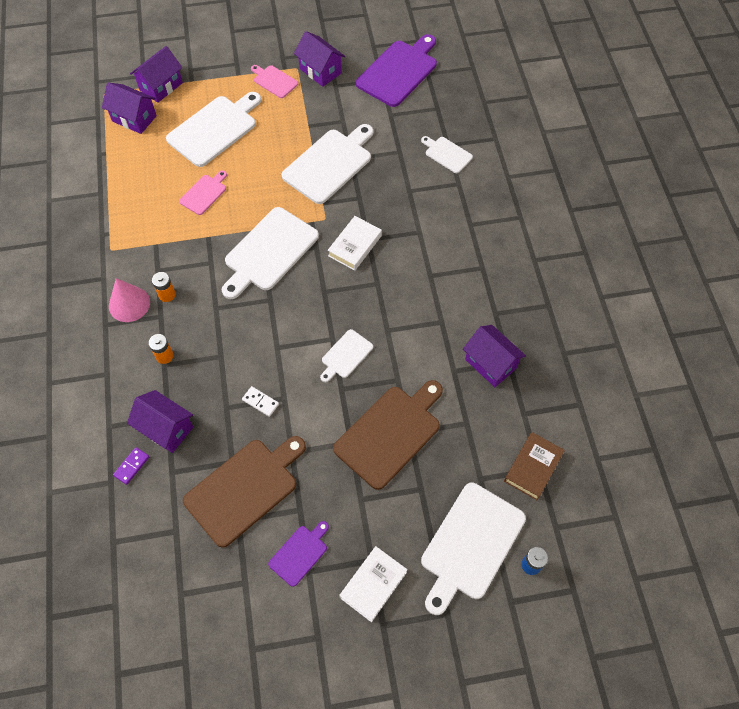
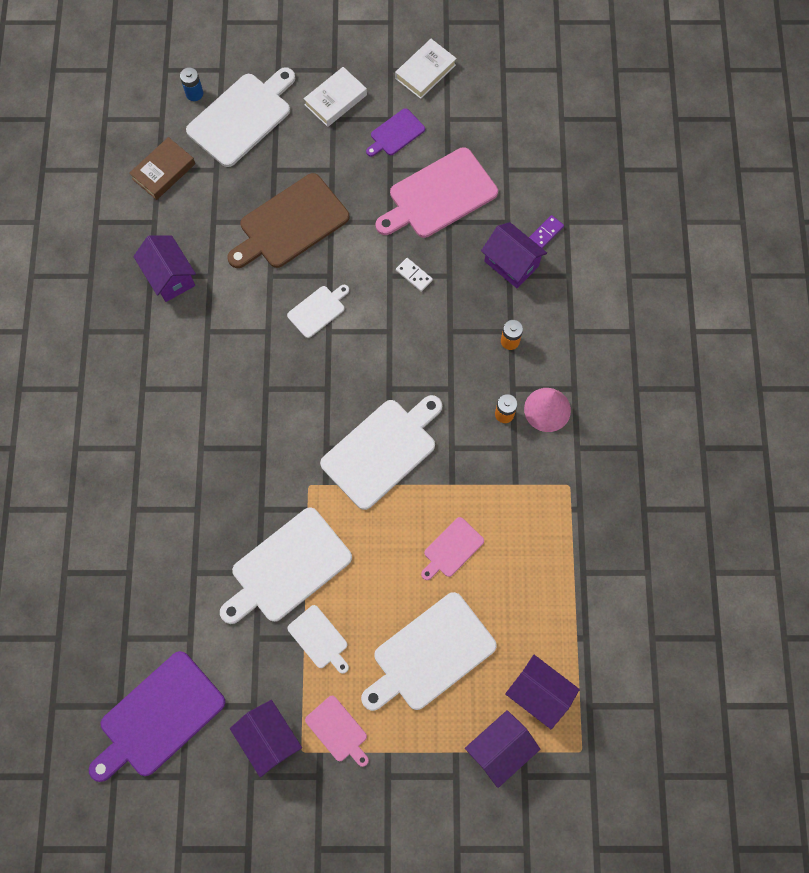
camera: 170 degrees left, 10 degrees up
brown cutting board [183,436,306,548] -> pink cutting board [376,147,498,238]
white book [328,216,382,271] -> white book moved to [395,39,457,99]
white cutting board [421,136,473,173] -> white cutting board moved to [287,605,349,674]

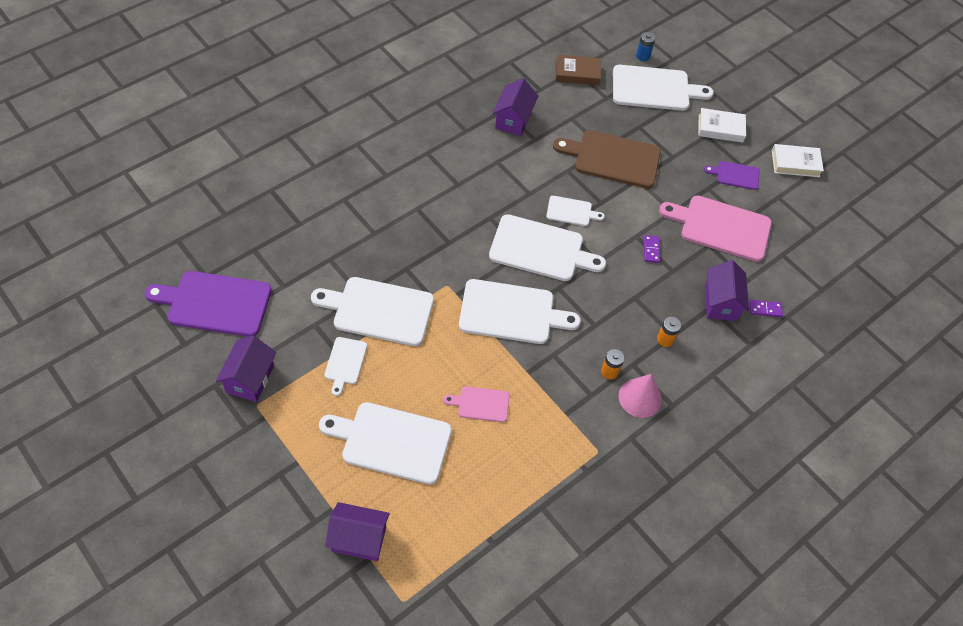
camera: 45 degrees right, 15 degrees down
pink cutting board [305,696,369,767] -> none
white domino [396,258,433,292] -> purple domino [644,235,660,263]
purple house [505,655,580,729] -> none
none -> white cutting board [489,214,606,281]

